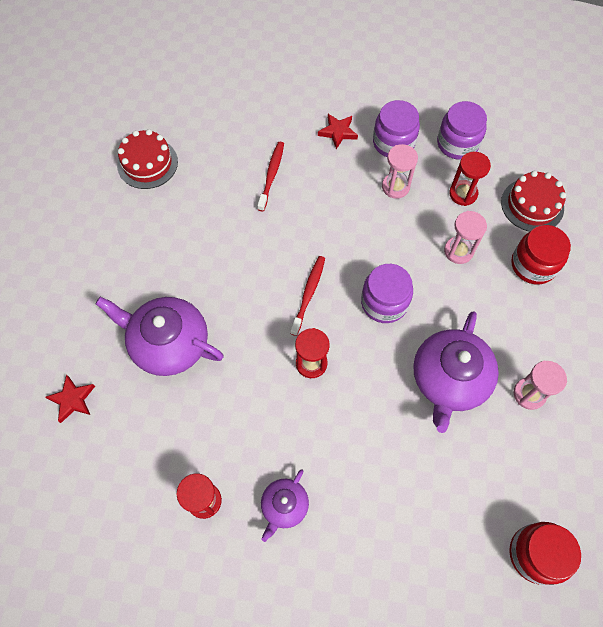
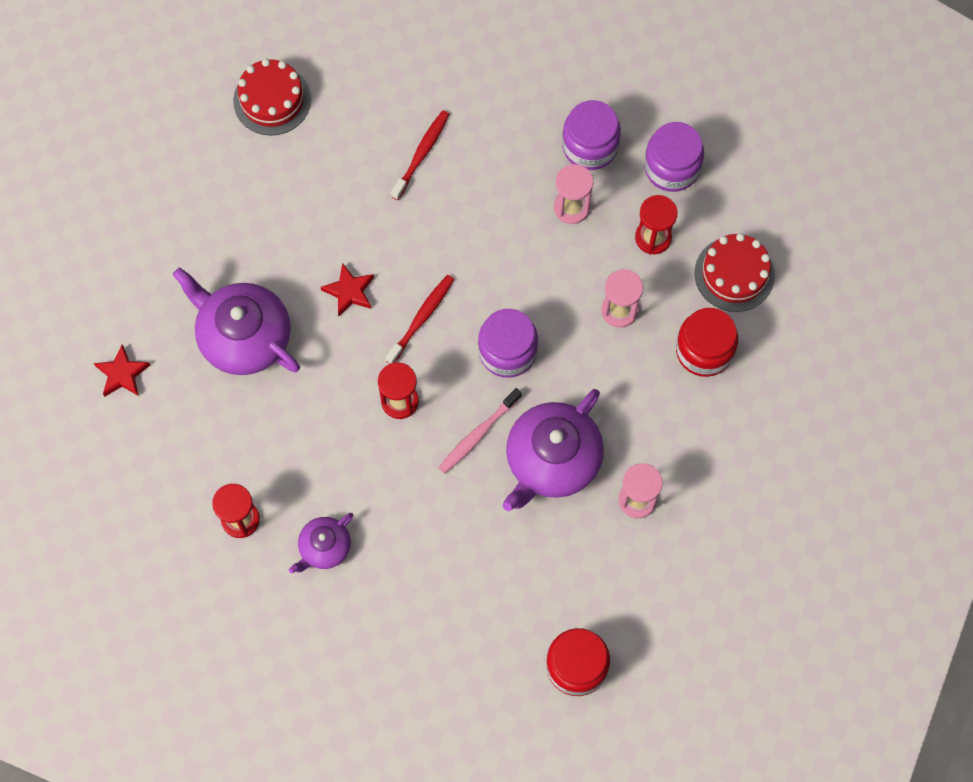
camera: 15 degrees right, 5 degrees up
red star [318,114,358,149] -> red star moved to [321,263,374,316]
none -> pink toothbrush [438,388,522,474]

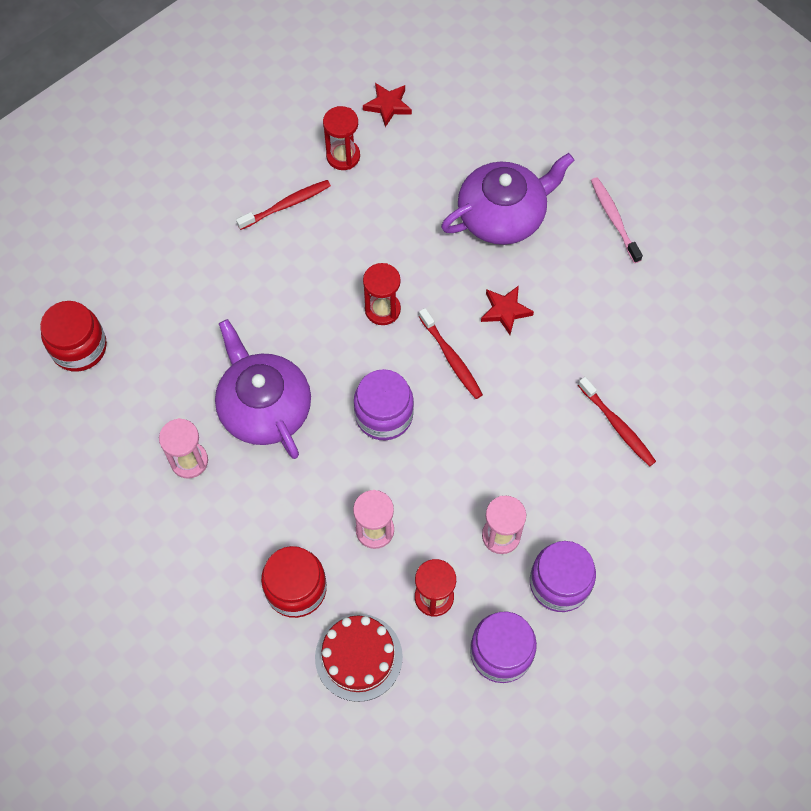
camera: 115 degrees right, 5 degrees down
red star [94,344,150,397] -> red star moved to [363,83,412,127]
red cake [233,58,311,136] -> none
purple teapot [289,513,353,574] -> red toothbrush [236,180,331,230]
pink toothbrush [438,388,522,474] -> pink toothbrush moved to [591,177,643,263]

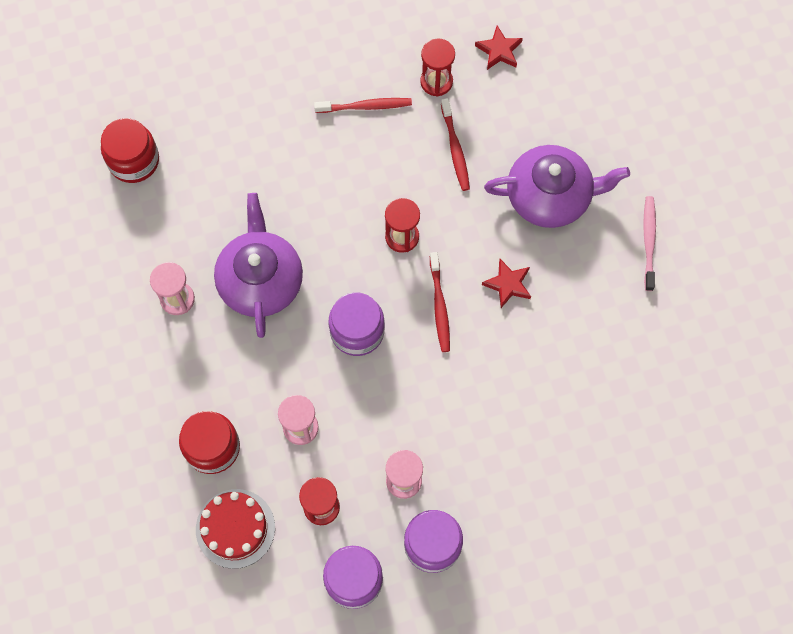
camera: 25 degrees right, 5 degrees up
red toothbrush [578,377,656,467] -> red toothbrush moved to [441,98,470,191]

